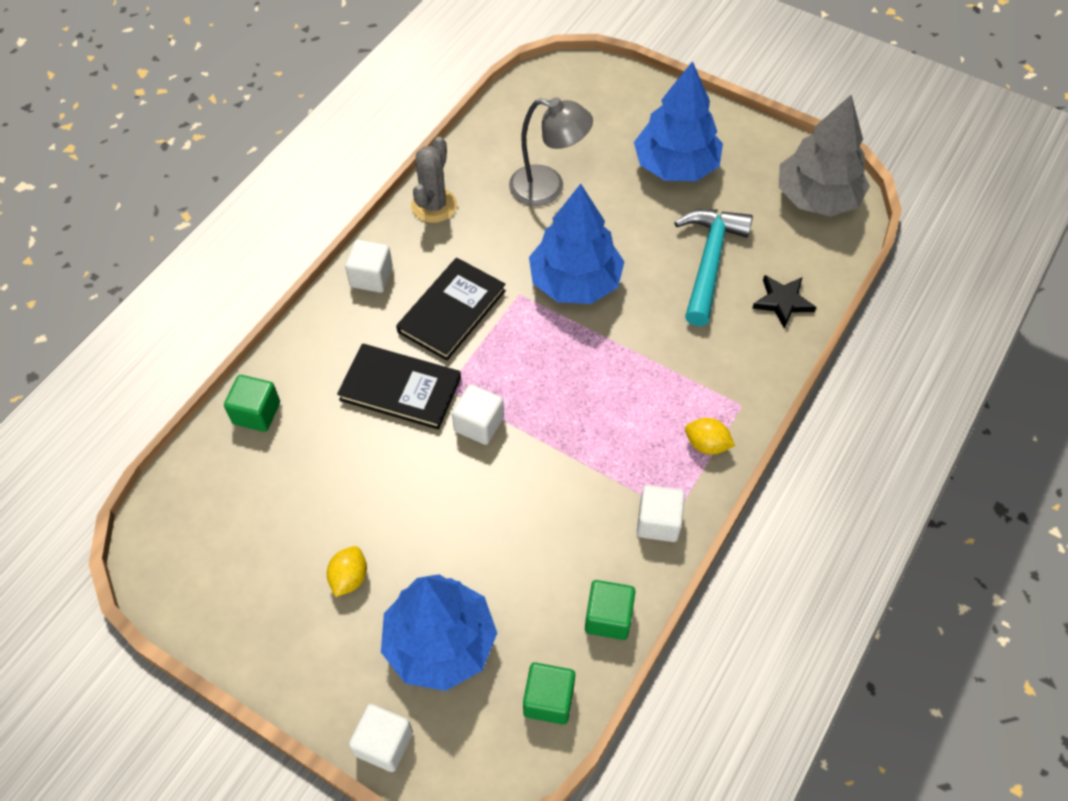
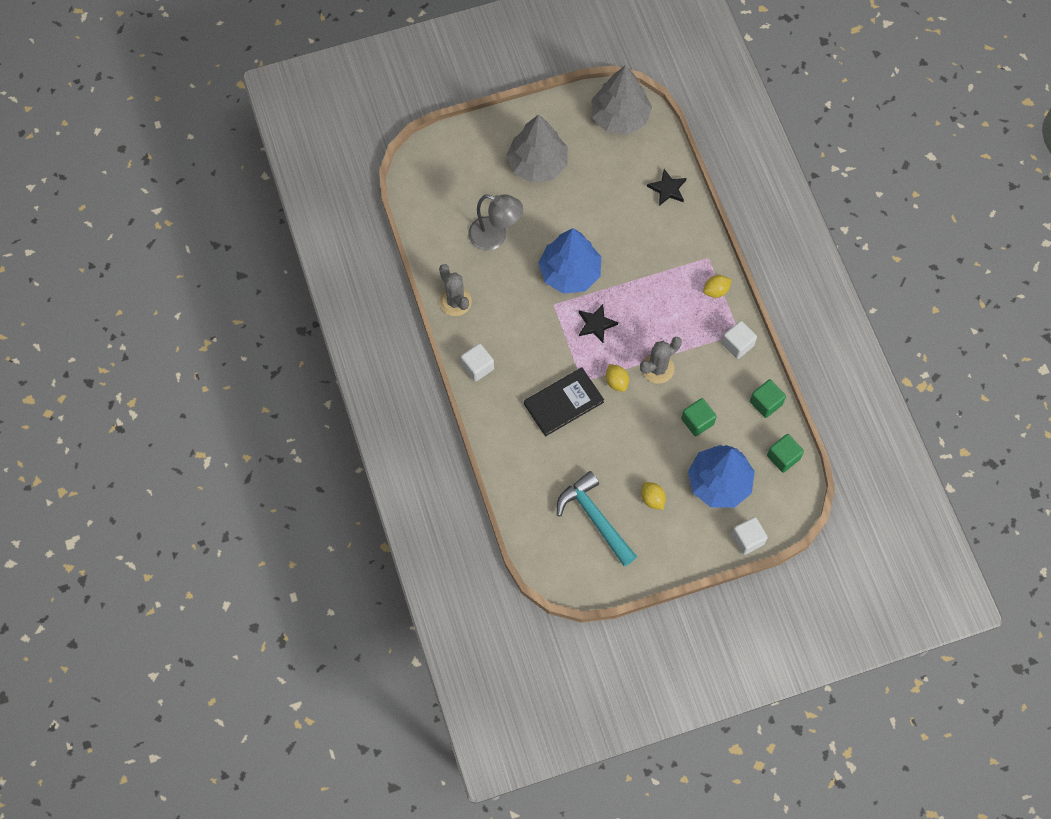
camera: 50 degrees left, 10 degrees up
green cube [224,375,280,432] -> green cube moved to [681,398,717,437]
black book [396,258,506,361] -> none
white cube [452,384,504,445] -> yellow lemon [606,364,629,392]
grey lamp [509,97,593,206] -> grey lamp turned 60 degrees clockwise [468,195,523,250]
blue tree [634,61,723,181] -> grey tree [507,114,568,183]
turquoise hammer [674,209,753,326] -> turquoise hammer moved to [557,471,637,566]
none -> black star [579,304,618,343]
none -> grey cactus [640,337,682,384]

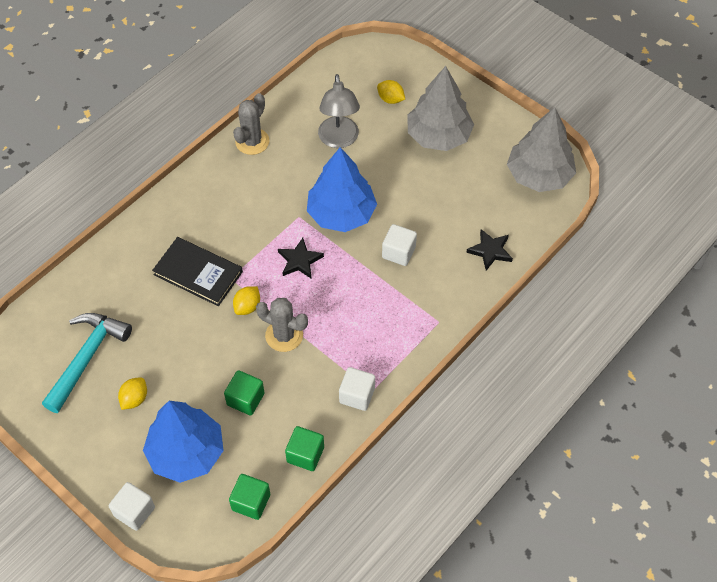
camera: 60 degrees right, 10 degrees down
white cube [461,343,494,382] -> white cube moved to [382,224,417,266]
yellow lemon [703,275,732,298] -> yellow lemon moved to [377,80,405,104]

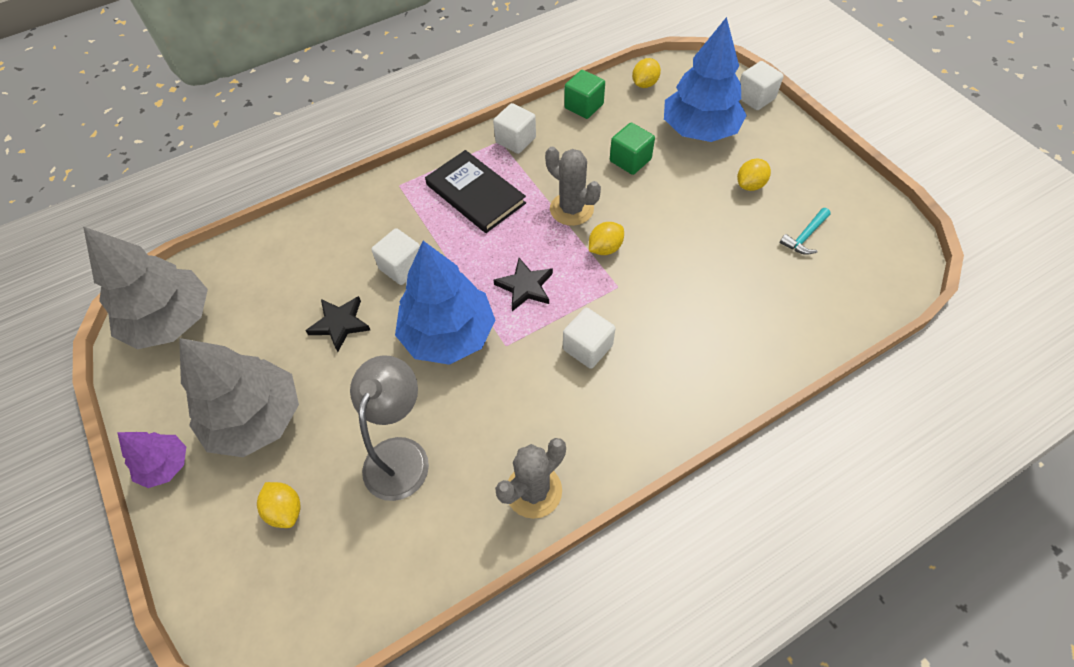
camera: 160 degrees left, 0 degrees up
turquoise hammer [42,313,132,413] -> turquoise hammer [780,208,831,255], size x0.48
black book [152,237,243,306] -> black book moved to [425,150,526,233]
green cube [229,474,270,520] -> yellow lemon [632,58,661,88]
black star [466,229,513,271] -> black star moved to [306,296,370,352]
none -> purple tree [117,432,186,488]
none -> white cube [563,308,615,369]

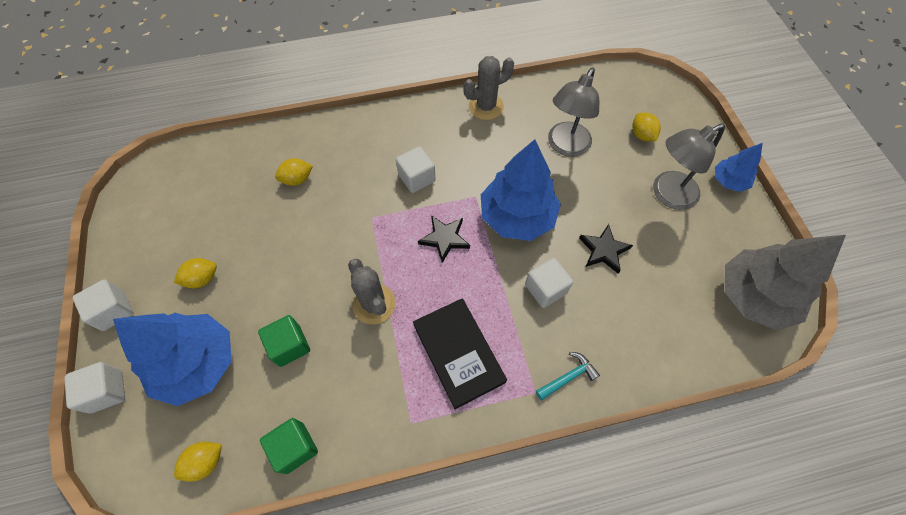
camera: 165 degrees left, 5 degrees up
purple tree [117,432,186,488] -> blue tree [715,143,763,192]
grey tree [179,338,299,457] -> grey lamp [653,124,725,210]
white cube [493,103,536,154] -> white cube moved to [73,279,134,331]
yellow lemon [589,222,624,255] -> yellow lemon moved to [275,158,313,186]
turquoise hammer [780,208,831,255] -> turquoise hammer moved to [536,352,600,400]

